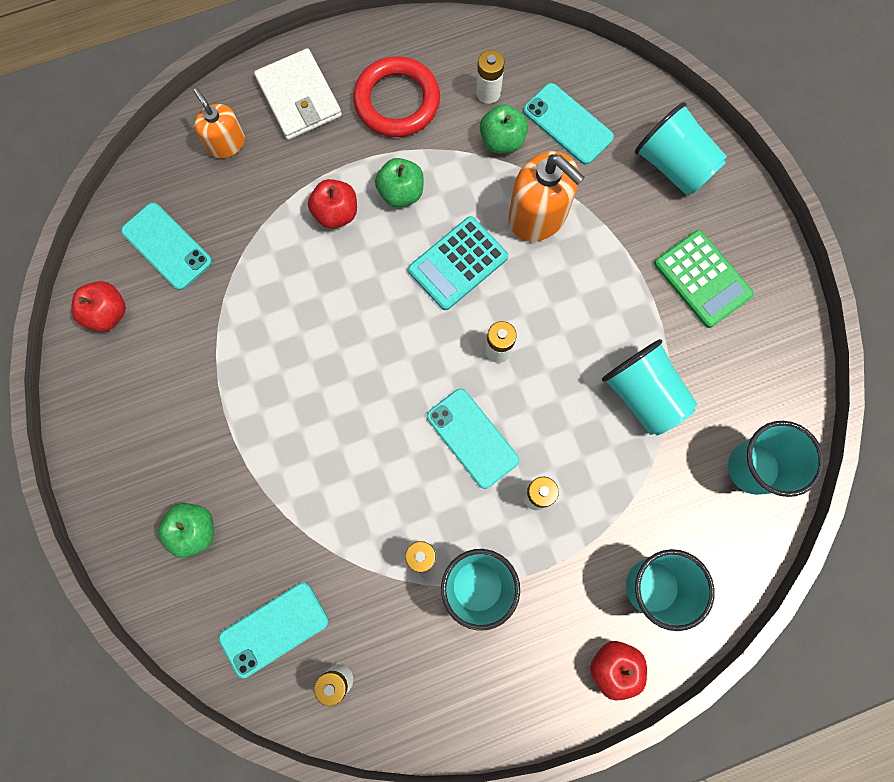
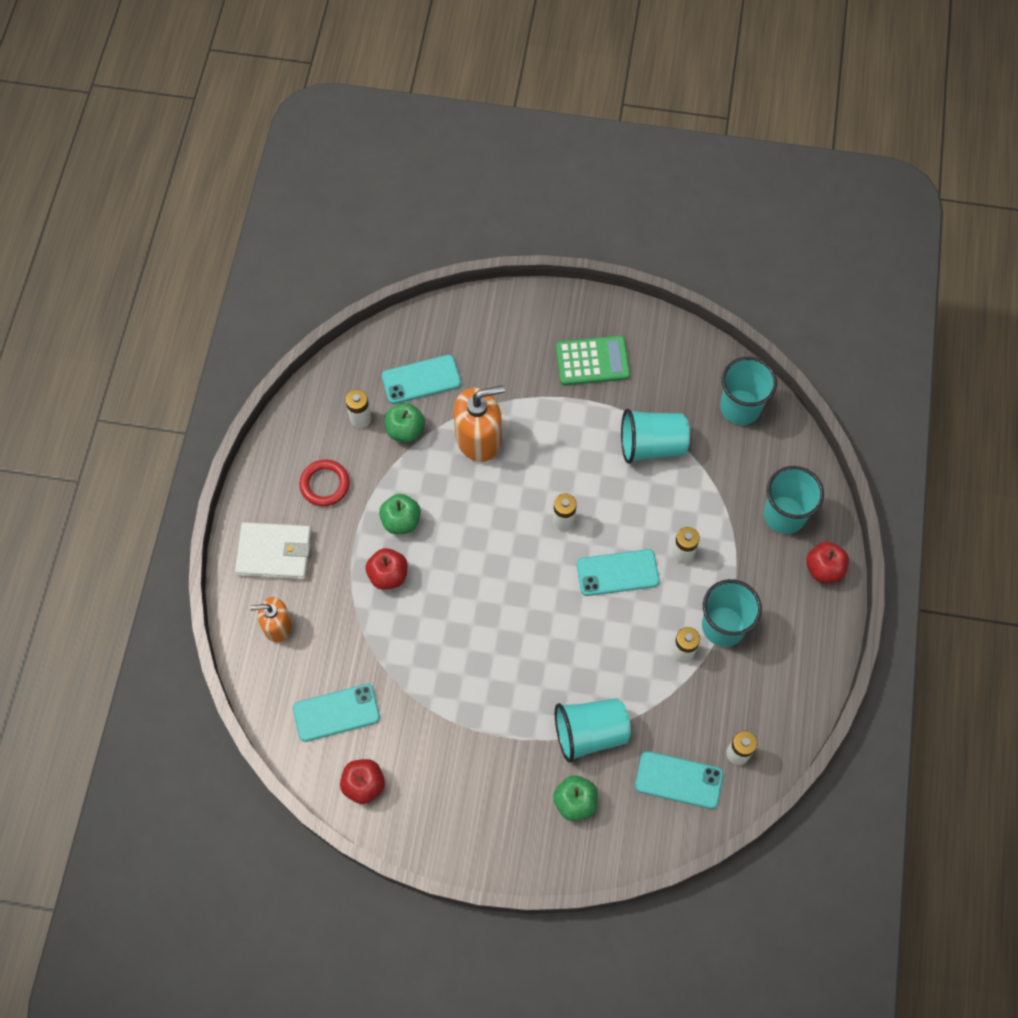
camera: 60 degrees left, 10 degrees down
turquoise phone [219,582,329,678] -> turquoise phone turned 75 degrees counterclockwise [635,751,723,809]
red ring [353,56,440,137] -> red ring [299,459,350,506], size x0.67
turquoise calculator [408,216,508,310] -> none
turquoise cup [635,102,727,195] -> turquoise cup moved to [555,698,631,763]

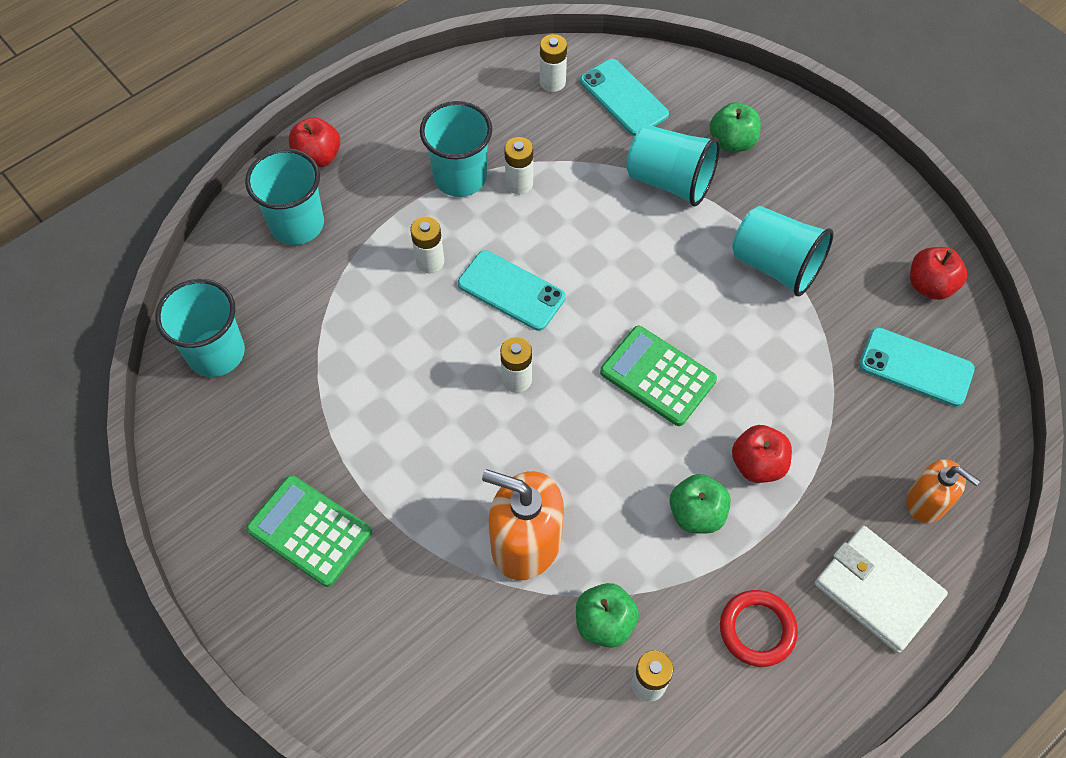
camera: 140 degrees left, 5 degrees down
turquoise phone [382,355,461,404] -> none
turquoise cup [621,409,690,464] -> turquoise cup moved to [732,206,834,296]
none -> green calculator [600,326,717,426]

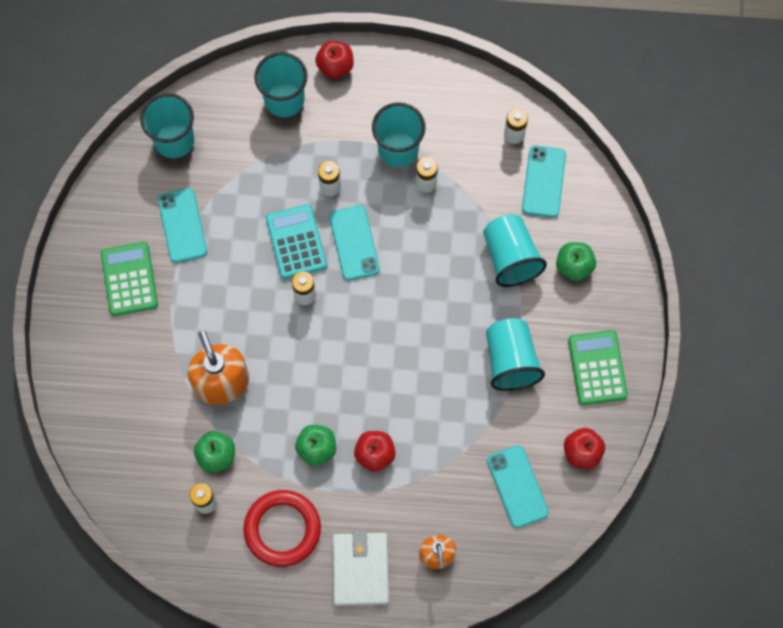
camera: 45 degrees right, 10 degrees up
green calculator [600,326,717,426] -> green calculator moved to [568,330,628,405]
red ring [720,590,798,667] -> red ring [243,490,321,567], size x1.50
none -> turquoise phone [158,188,207,263]
none -> turquoise calculator [266,204,327,279]

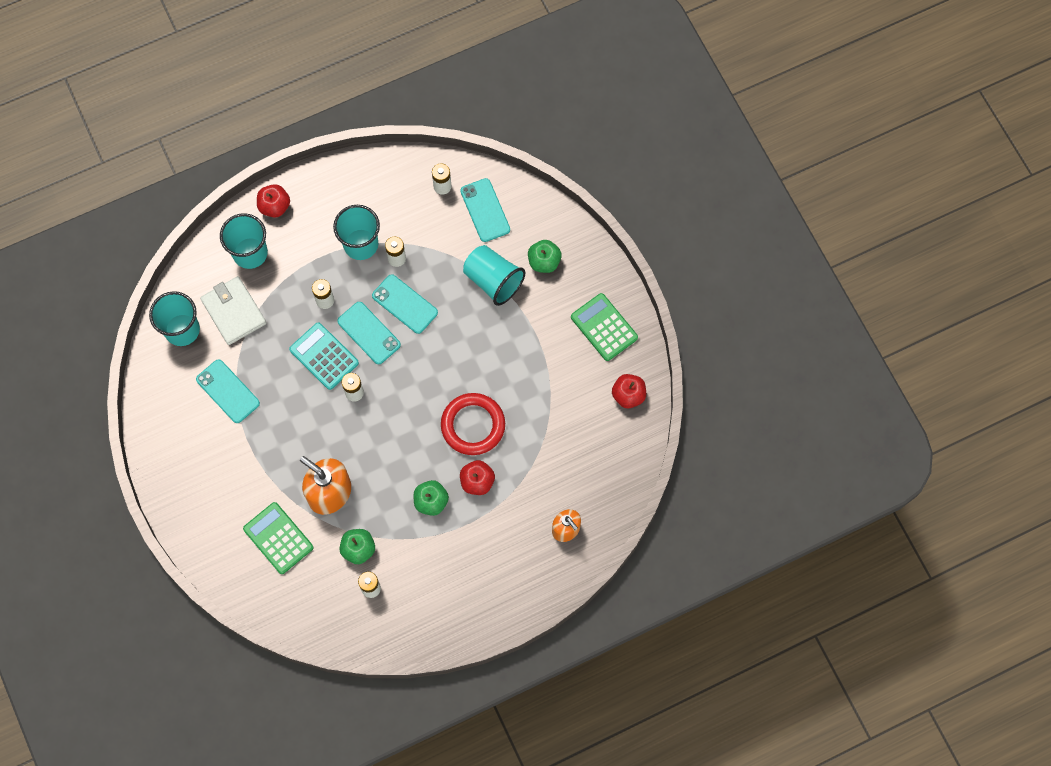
camera: 30 degrees left, 0 degrees up
green calculator [101,242,158,316] -> green calculator moved to [243,502,314,574]
red ring [243,490,321,567] -> red ring moved to [441,393,505,455]
white wallet [332,531,389,606] -> white wallet moved to [200,276,266,345]
turquoise cup [486,318,545,391] -> none
turquoise phone [487,445,549,528] -> turquoise phone moved to [372,274,438,334]

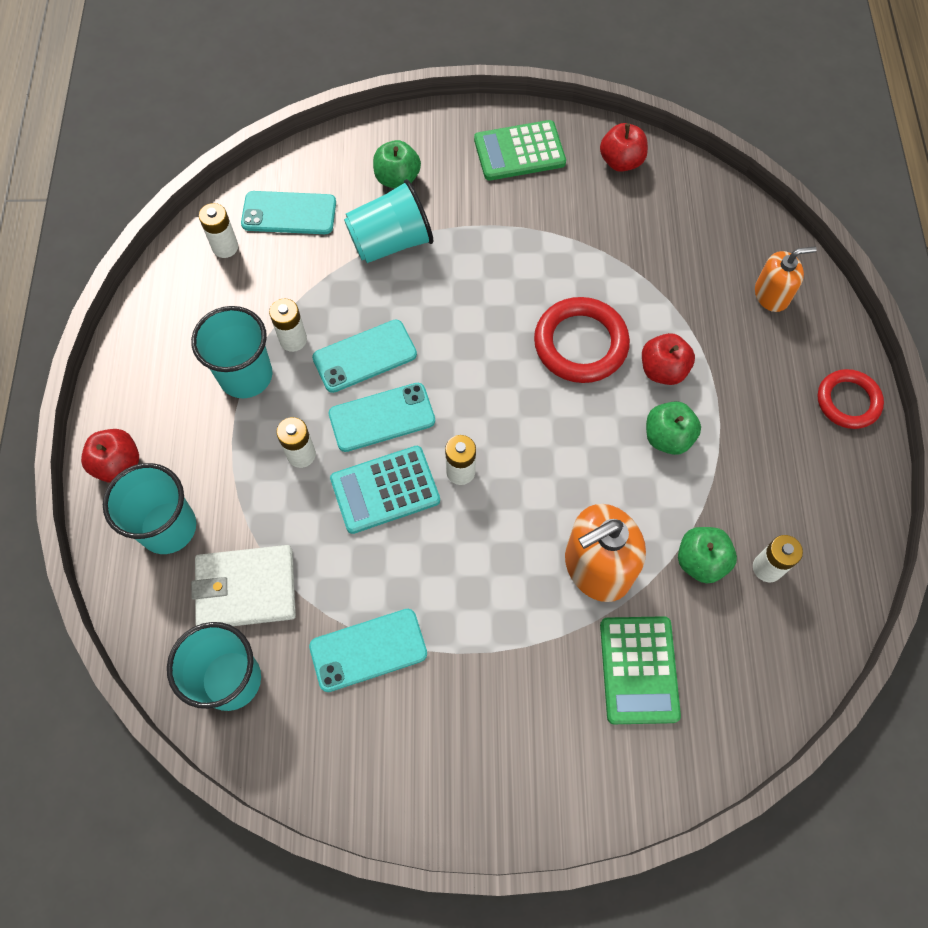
camera: 65 degrees left, 5 degrees down
green calculator [243,502,314,574] -> green calculator turned 75 degrees counterclockwise [600,616,681,724]
none -> red ring [817,369,884,429]

